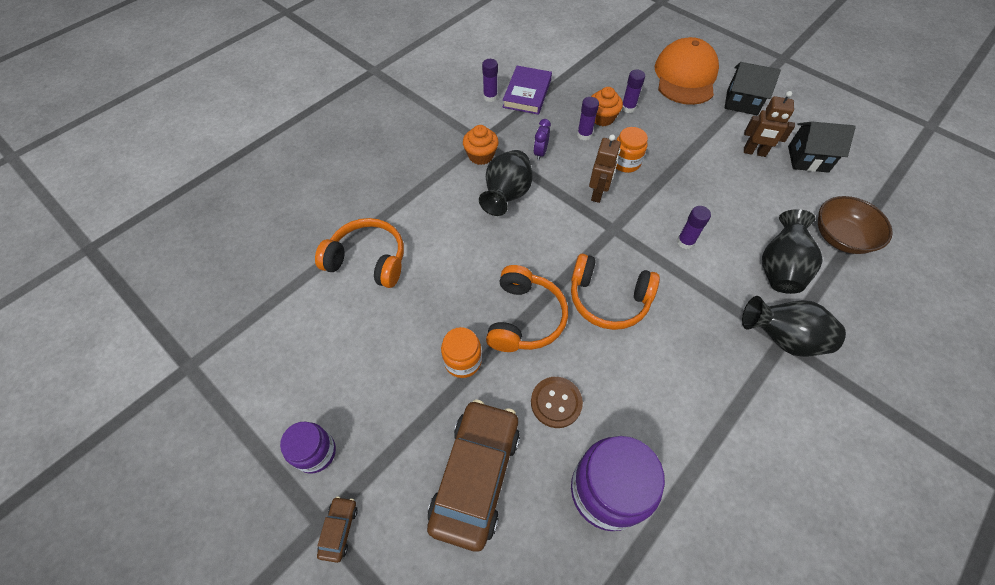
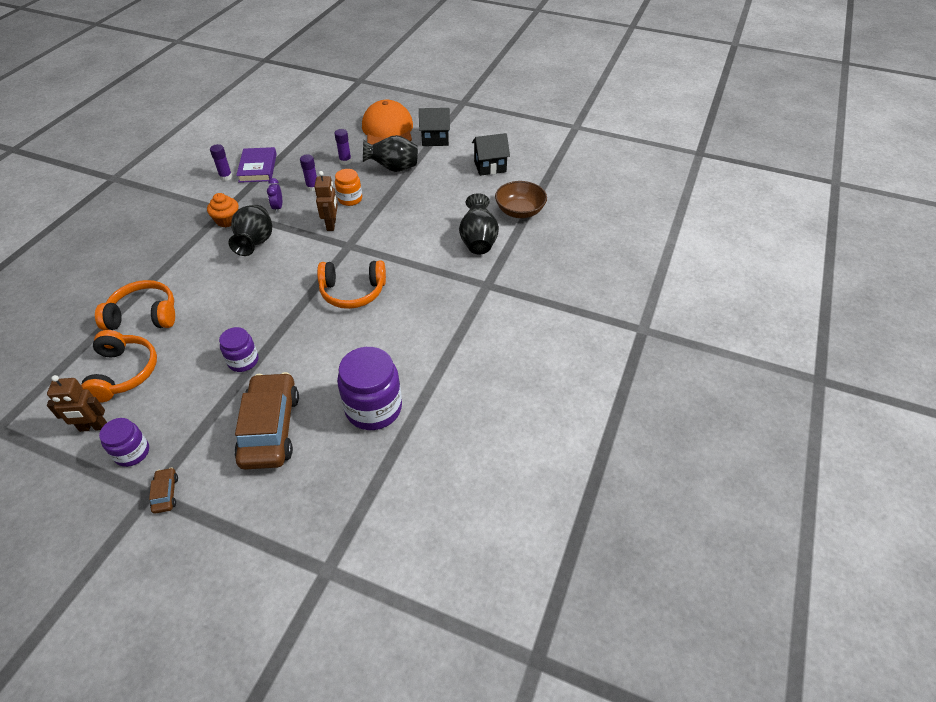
camera: 20 degrees left, 10 degrees down
orange jar [441,327,482,378] -> purple jar [219,327,258,372]
orange headphones [486,265,568,352] -> orange headphones moved to [81,330,157,403]
brown button [531,377,583,428] -> none
orange cupcake [591,87,623,126] -> none
purple glue stick [677,206,711,249] -> none
black vase [742,296,846,357] -> black vase moved to [363,135,418,172]
brown robot [744,91,795,157] -> brown robot moved to [47,375,107,432]

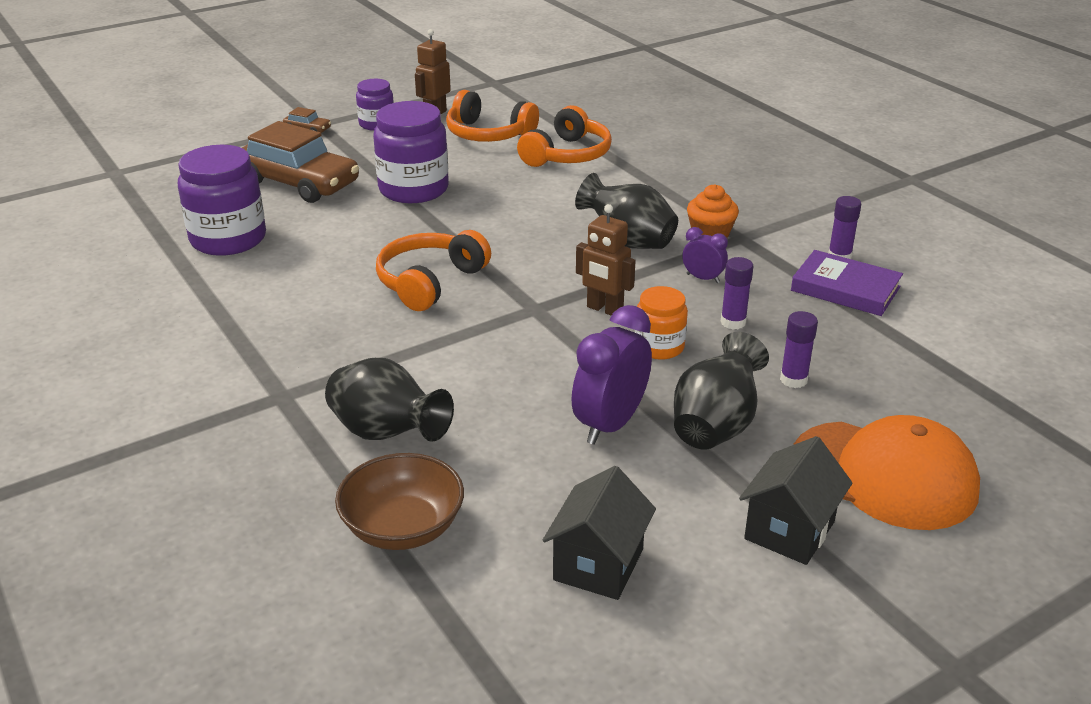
camera: 125 degrees right, 15 degrees down
purple jar [219,327,258,372] -> purple jar [373,101,449,203], size x1.75
none -> purple clock [572,305,652,445]

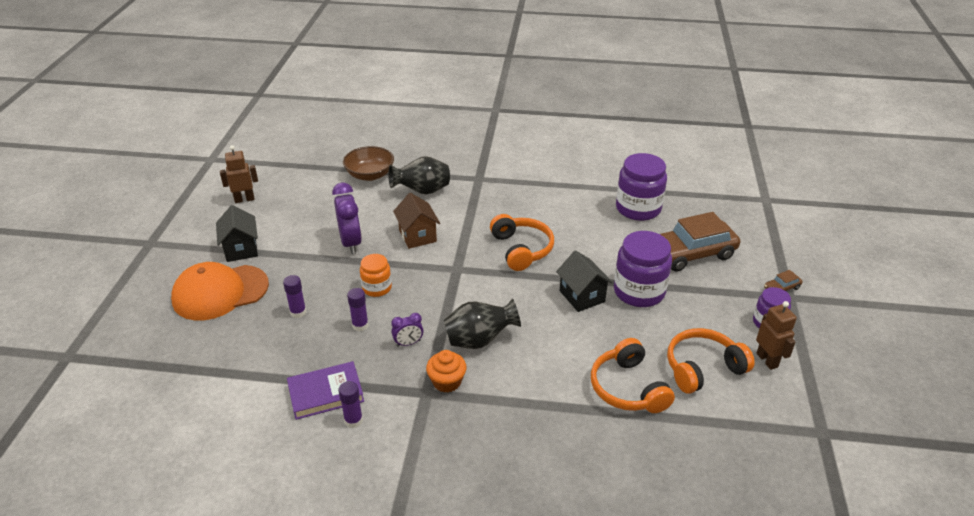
camera: 130 degrees right, 5 degrees up
black house [543,466,656,600] -> black house moved to [556,250,613,312]
brown robot [576,204,635,316] -> brown robot moved to [220,145,258,203]
black vase [674,332,769,450] -> none
none -> brown house [393,193,440,249]

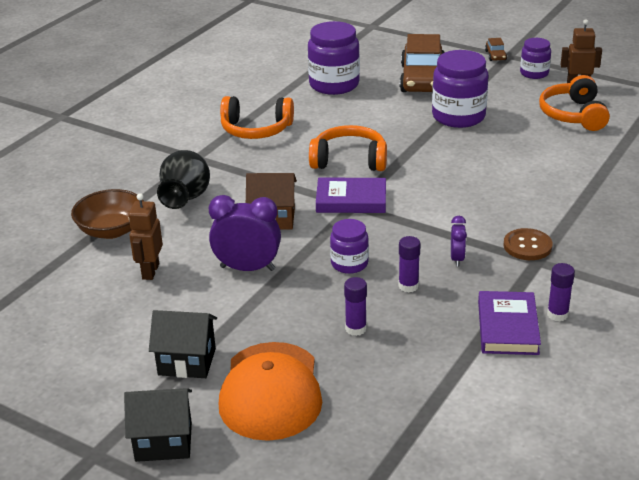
camera: 65 degrees left, 5 degrees down
brown robot [220,145,258,203] -> brown robot moved to [129,193,163,280]
orange jar [360,254,392,297] -> purple jar [330,219,369,274]
orange cupcake [426,350,466,392] -> brown button [503,228,553,260]
black vase [444,298,521,349] -> none
black house [556,250,613,312] -> black house moved to [124,388,192,462]
orange headphones [591,338,675,413] -> orange headphones moved to [220,96,294,139]
none -> purple book [316,178,386,213]

